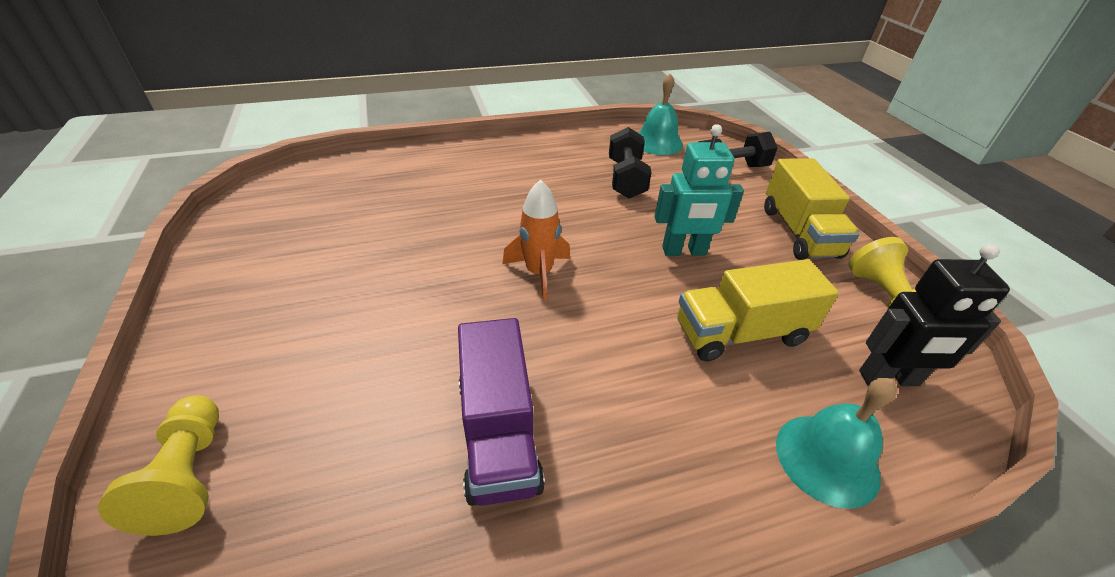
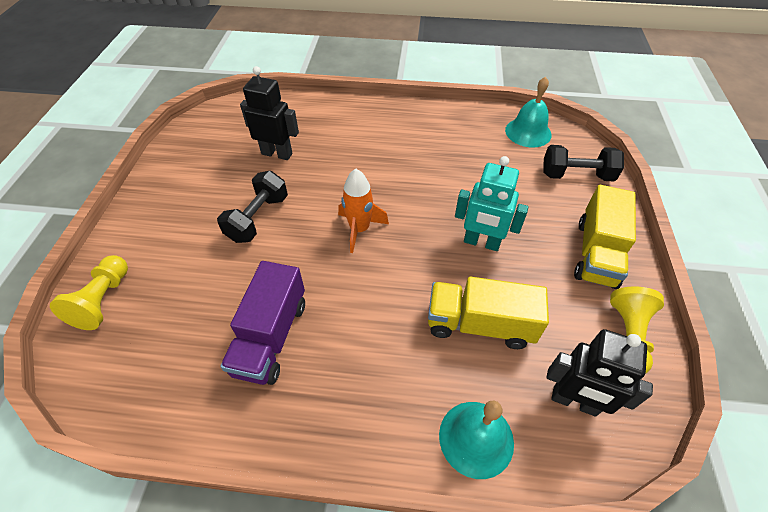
camera: 25 degrees right, 10 degrees up
black dumbbell [609,127,652,198] -> black dumbbell moved to [217,171,288,243]
none -> black robot [240,66,299,160]

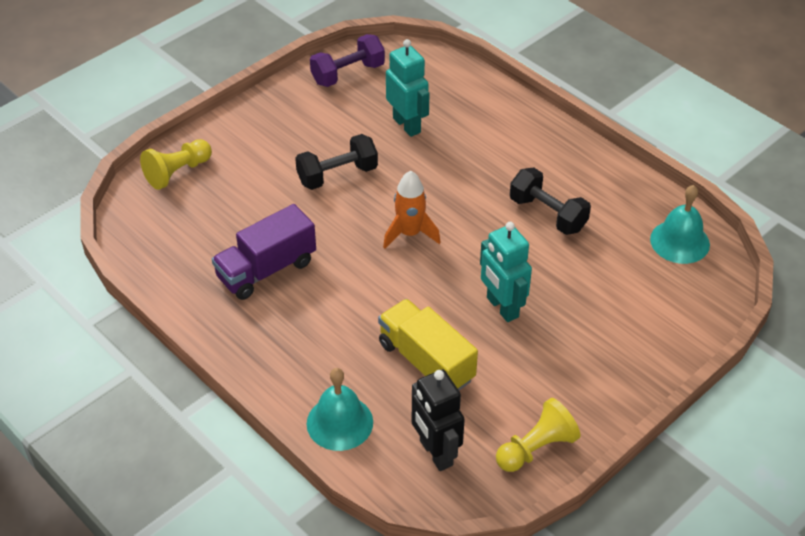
camera: 40 degrees right, 5 degrees down
black robot [240,66,299,160] -> turquoise robot [386,39,429,137]
black dumbbell [543,145,624,182] -> black dumbbell moved to [510,167,591,235]
yellow truck [574,185,636,289] -> none
none -> purple dumbbell [310,34,385,87]

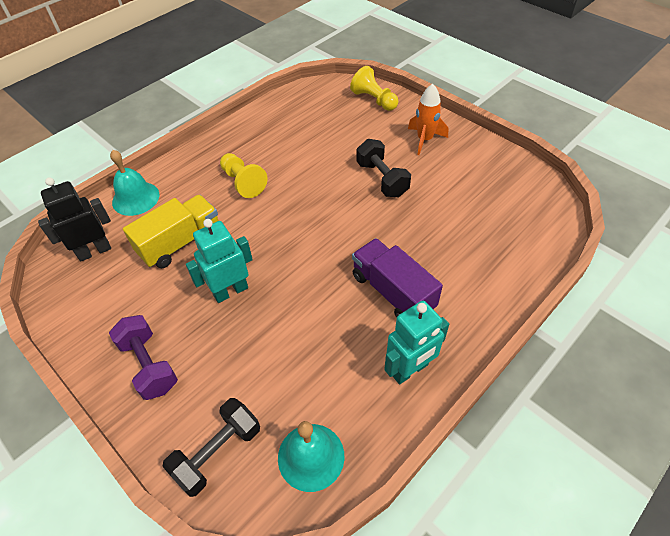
camera: 90 degrees right, 5 degrees up
purple truck [212,204,316,300] -> purple truck moved to [352,238,443,317]
purple dumbbell [310,34,385,87] -> purple dumbbell moved to [109,315,178,400]
orange rocket [383,171,441,249] -> orange rocket moved to [408,84,448,155]
turquoise robot [386,39,429,137] -> turquoise robot moved to [384,301,449,384]
yellow pawn [496,398,580,472] -> yellow pawn moved to [220,153,267,198]
black dumbbell [510,167,591,235] -> black dumbbell moved to [162,398,260,497]

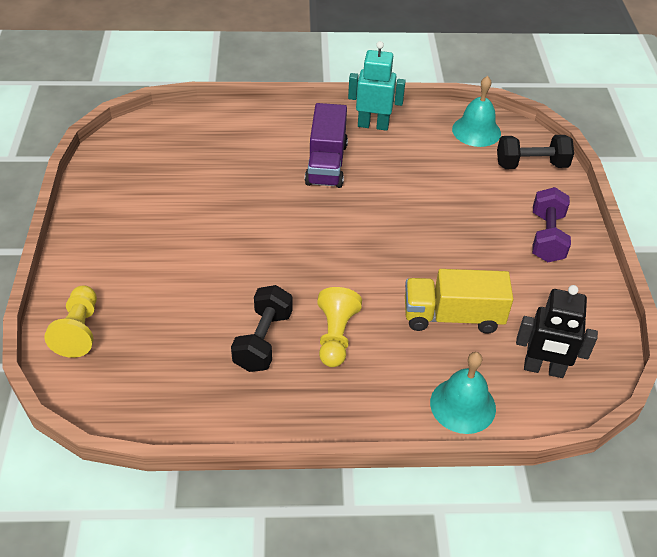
camera: 140 degrees left, 5 degrees down
turquoise robot [186,219,253,303] -> none
black dumbbell [357,139,411,197] -> black dumbbell moved to [231,285,293,372]
orange rocket [408,84,448,155] -> none

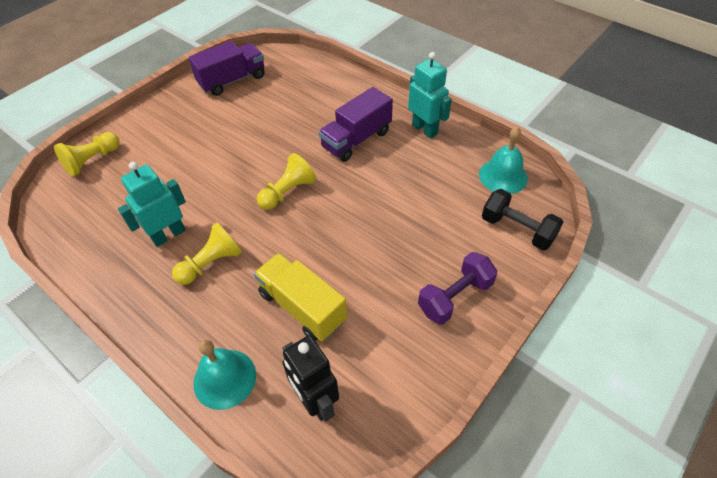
camera: 45 degrees right, 5 degrees up
black dumbbell [231,285,293,372] -> turquoise robot [118,162,186,247]
none -> purple truck [188,41,265,96]
none -> yellow pawn [257,153,316,210]

